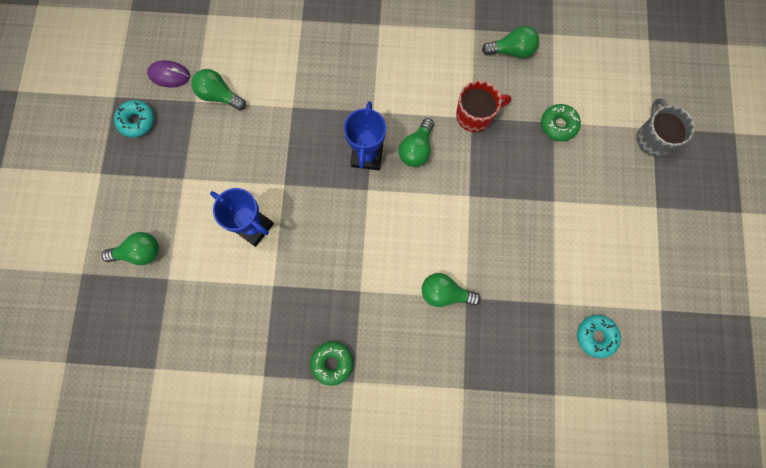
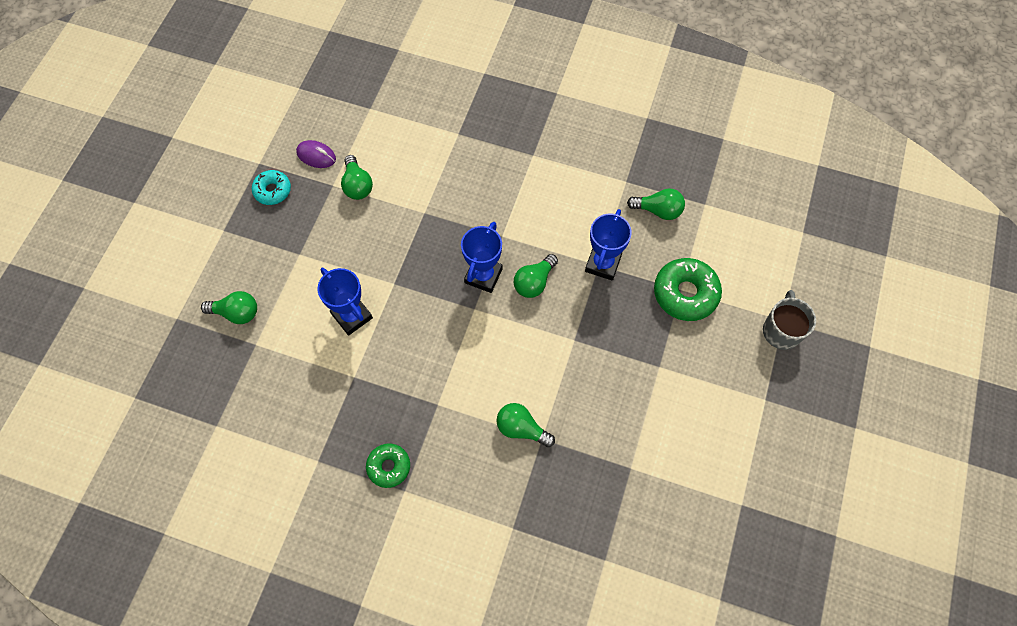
camera: 15 degrees right, 10 degrees down
green light bulb [191,69,246,110] -> green light bulb turned 150 degrees counterclockwise [341,155,373,200]
red mug [456,81,511,132] -> blue trophy [585,209,632,281]
green donut [541,104,581,141] -> green donut [654,258,722,321], size x1.64
turquoise donut [577,315,621,358] -> none

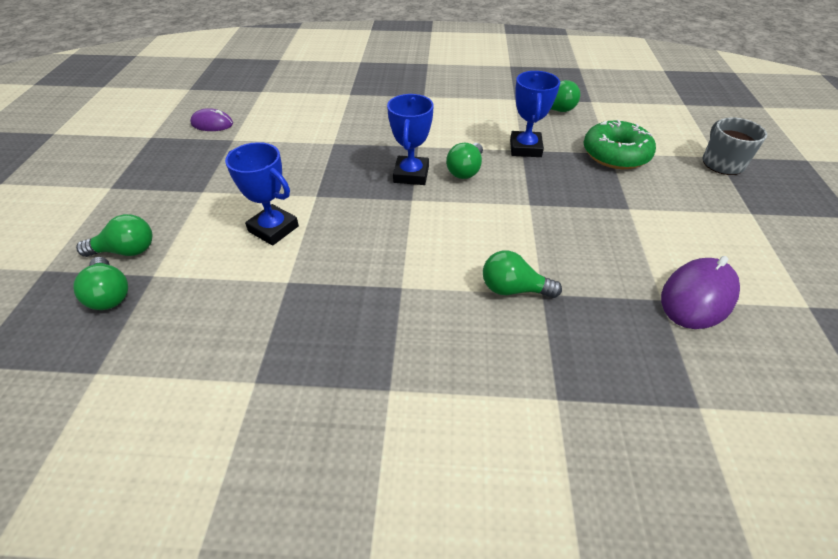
camera: 15 degrees left, 20 degrees down
turquoise donut [252,170,291,205] -> none
green light bulb [341,155,373,200] -> green light bulb moved to [73,257,128,310]
green donut [366,443,410,488] -> none
none -> purple mouse [661,256,740,329]

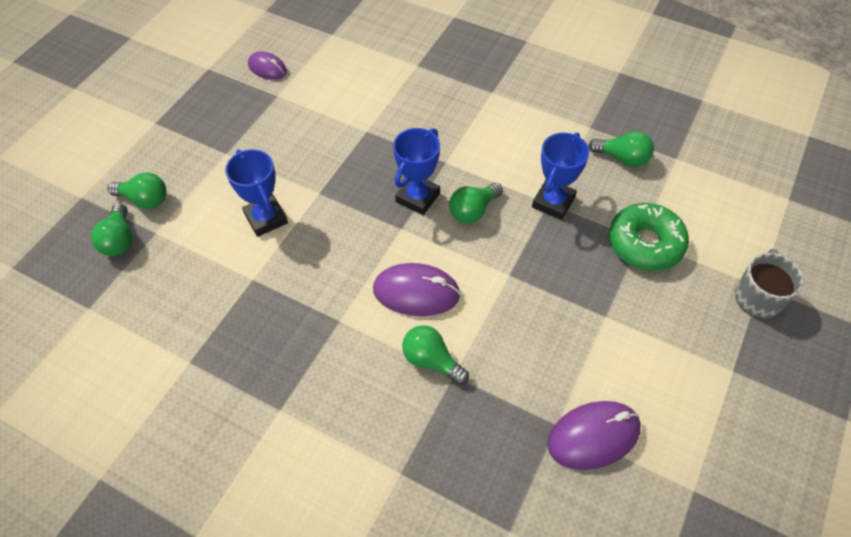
camera: 25 degrees right, 10 degrees up
none -> purple mouse [373,263,461,316]

